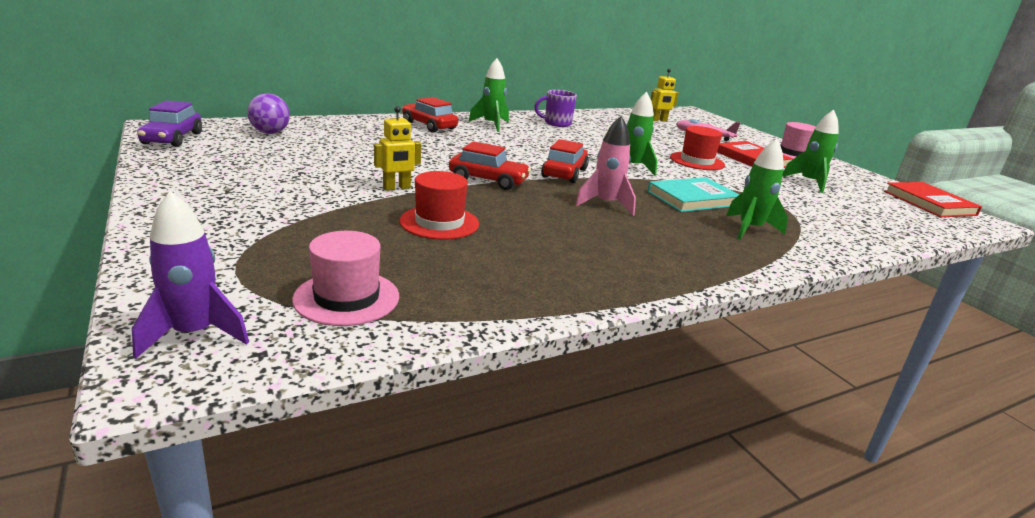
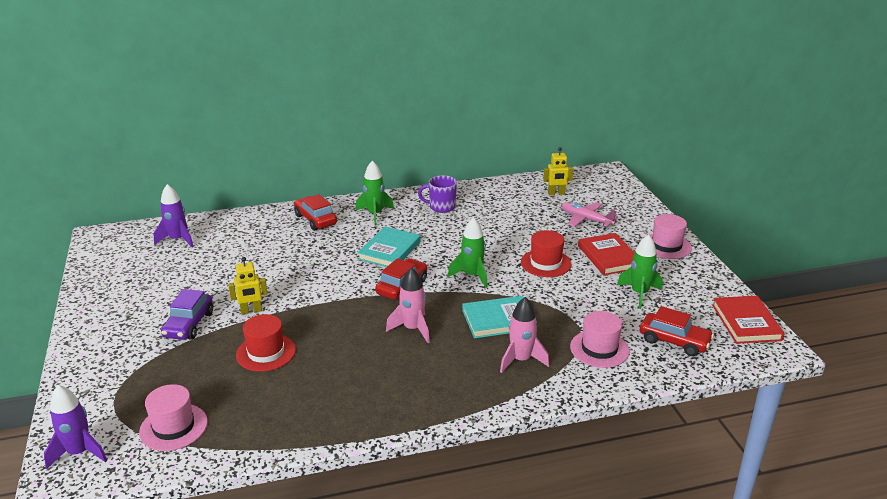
camera: 15 degrees right, 5 degrees up
purple car [137,100,202,147] -> purple car moved to [161,289,213,340]
purple ball [247,93,290,134] -> purple rocket [154,184,194,248]
red car [449,141,531,190] -> red car moved to [640,306,714,356]
green rocket [726,139,788,240] -> pink rocket [500,297,549,373]
none -> turquoise book [358,226,421,267]
none -> pink hat [570,311,629,368]

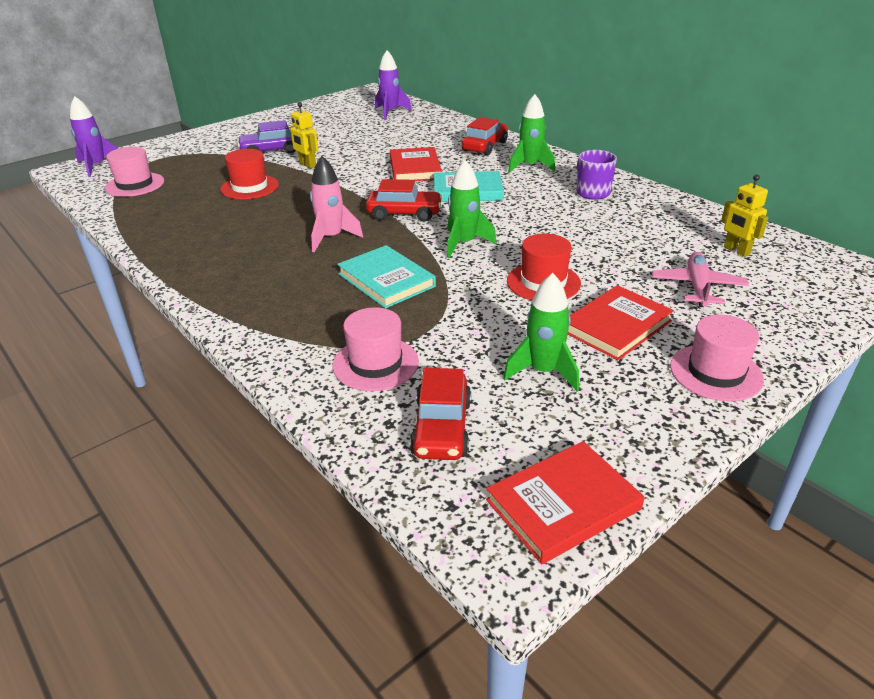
camera: 65 degrees right, 5 degrees up
pink rocket [500,297,549,373] -> none
none -> red book [390,147,442,181]

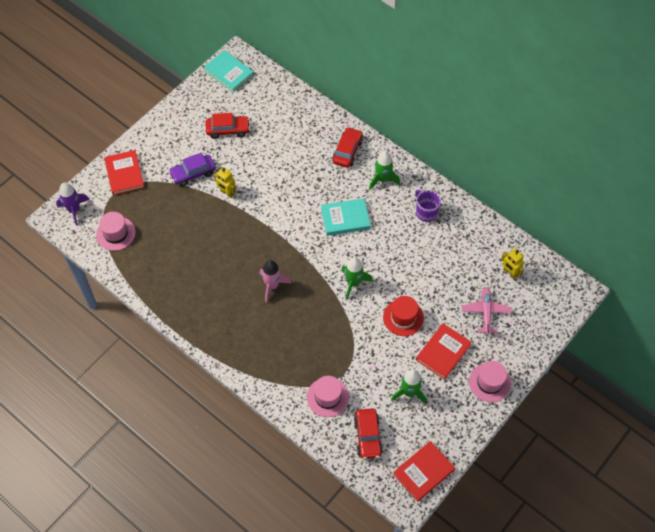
camera: 10 degrees left, 25 degrees up
red hat [220,149,279,199] -> none
turquoise book [337,245,436,308] -> turquoise book moved to [204,50,254,93]
red car [366,179,443,222] -> red car moved to [206,113,250,139]
purple rocket [375,50,412,120] -> none
red book [390,147,442,181] -> red book moved to [104,150,145,195]

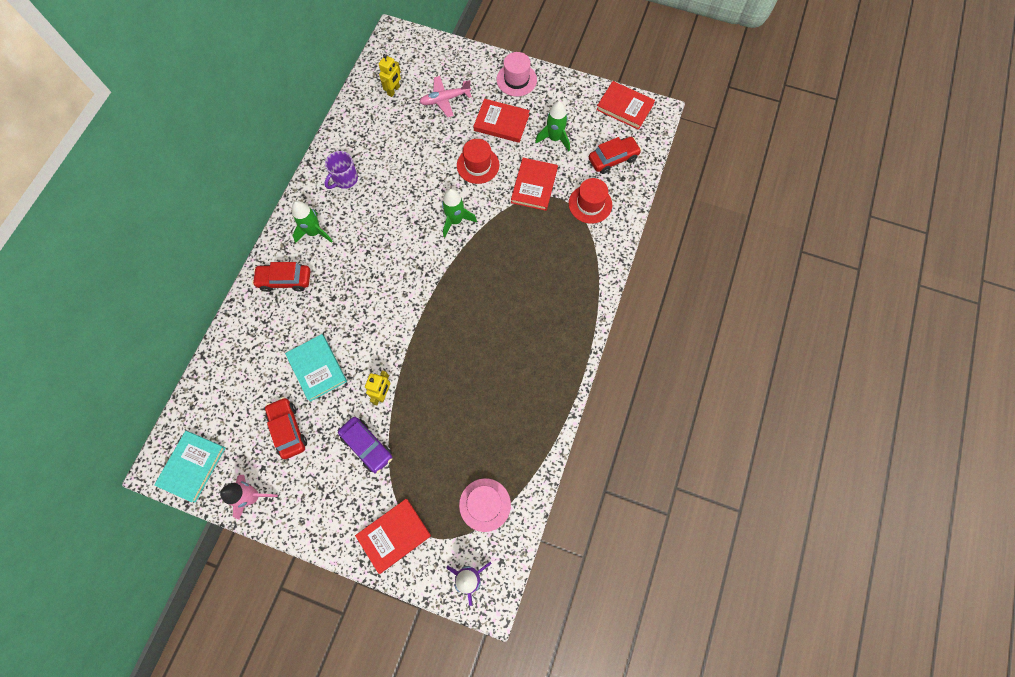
camera: 110 degrees left, 10 degrees up
pink rocket [260,260,291,303] -> pink rocket moved to [220,475,278,519]
pink hat [307,376,349,417] -> red hat [569,178,612,224]
turquoise book [321,198,371,236] -> turquoise book moved to [285,334,347,402]
none -> red book [511,158,558,211]

